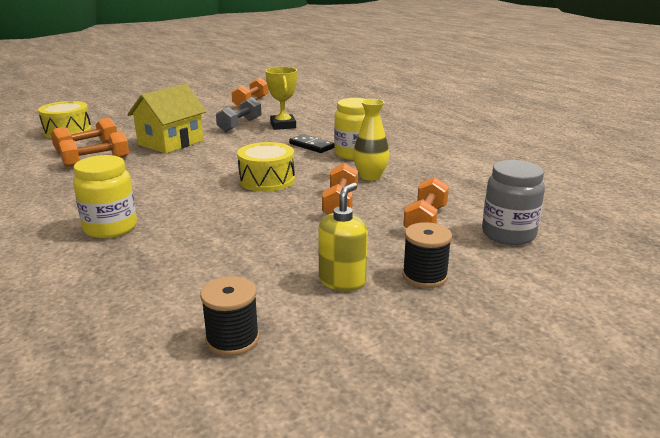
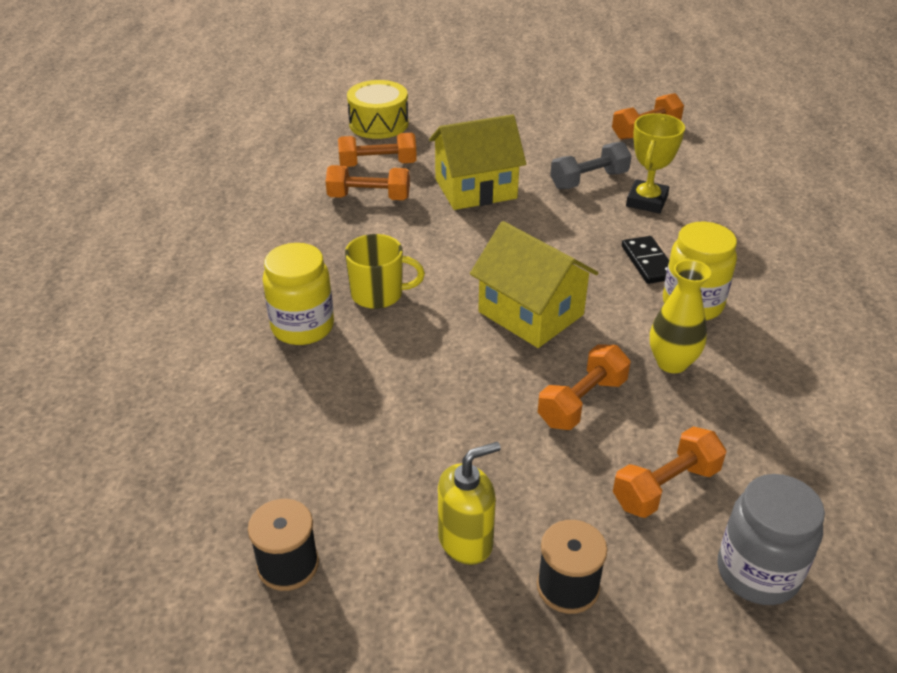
camera: 35 degrees right, 15 degrees up
yellow drum [237,142,295,192] -> yellow house [470,221,598,348]
none -> yellow mug [345,234,425,309]

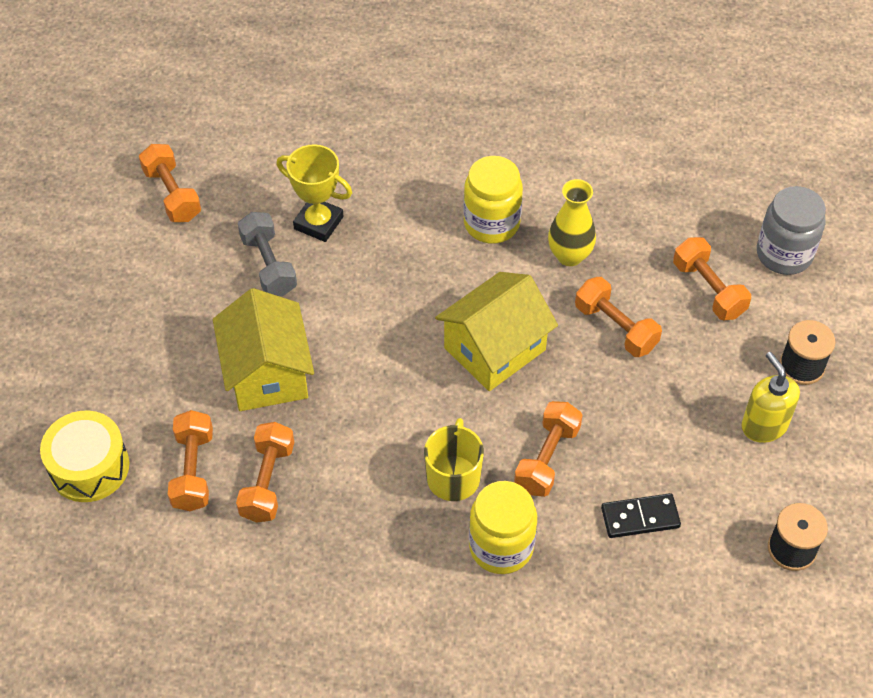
camera: 85 degrees left, 15 degrees up
black domino [622,236,669,284] -> black domino moved to [601,493,681,538]
none -> orange dumbbell [514,401,583,497]

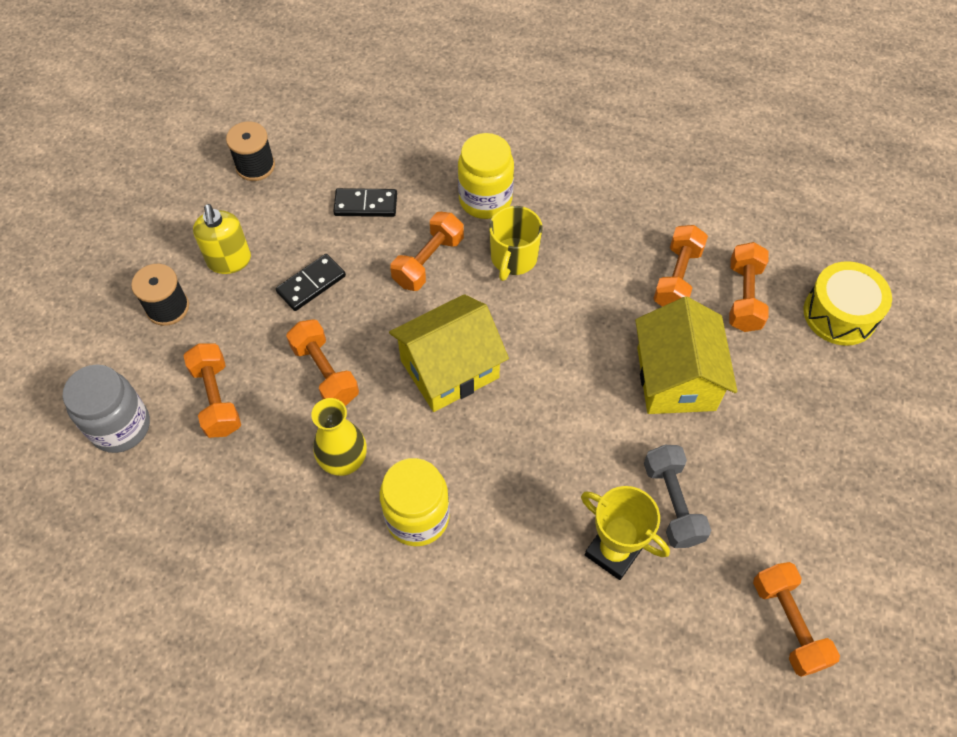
camera: 170 degrees left, 5 degrees up
none -> black domino [276,254,346,311]

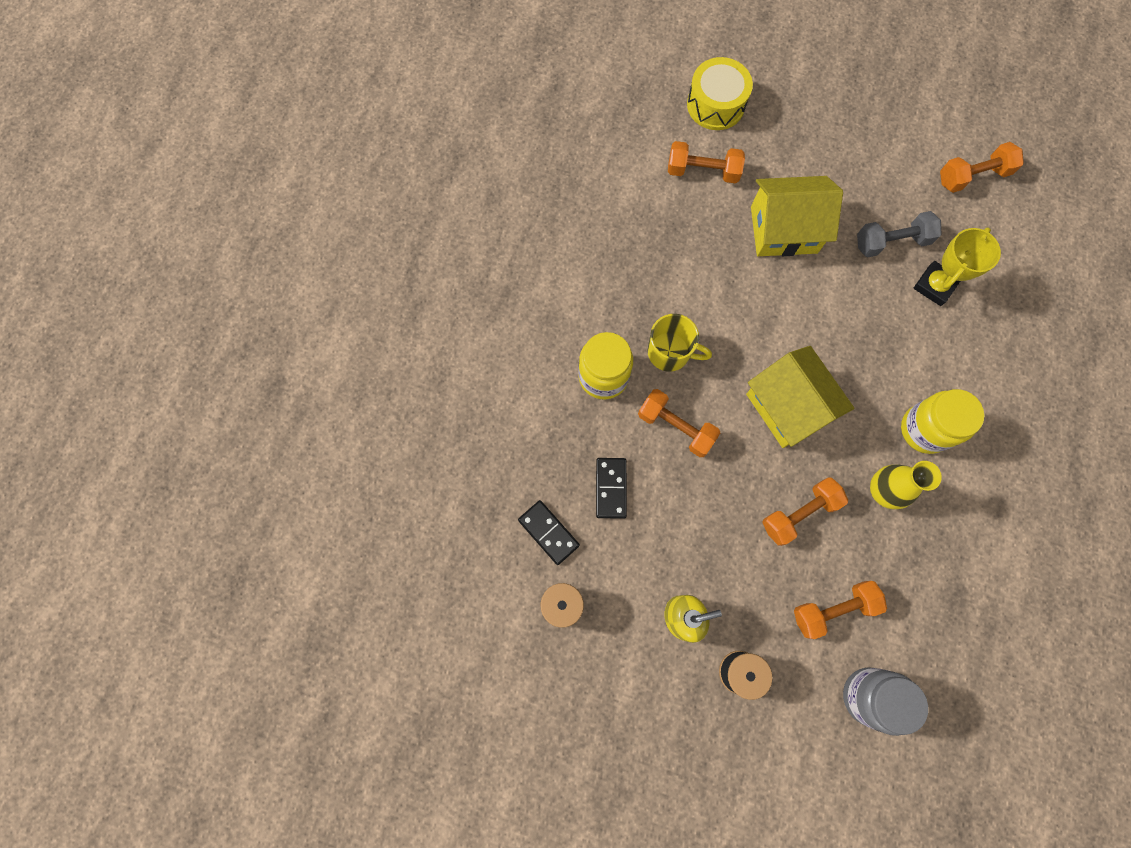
camera: 90 degrees left, 15 degrees up
black domino [276,254,346,311] -> black domino moved to [518,500,580,565]
orange dumbbell [653,225,708,307] -> none

